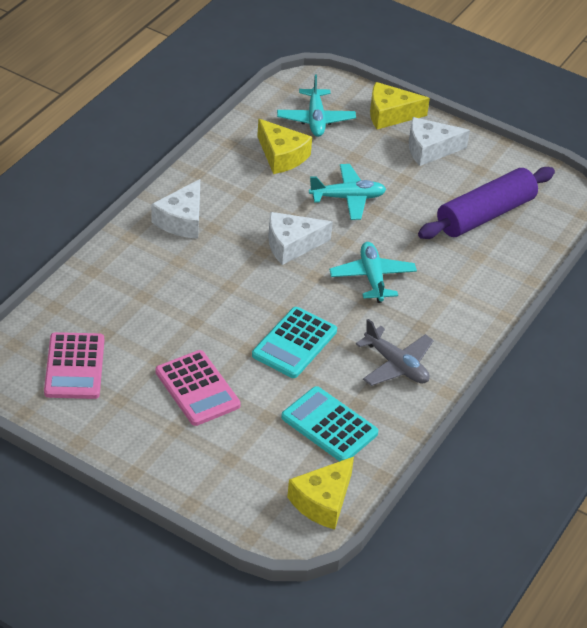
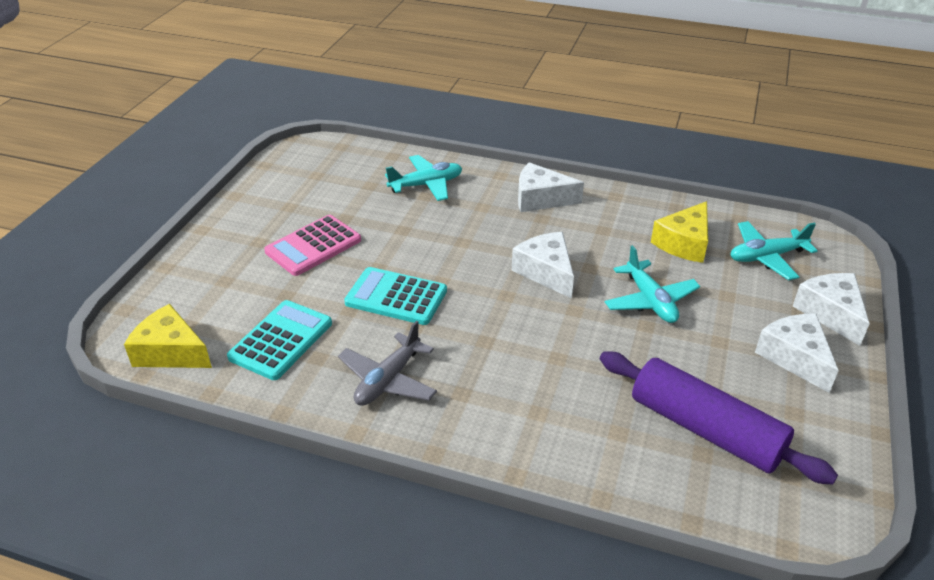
camera: 80 degrees right, 5 degrees down
pink calculator [44,332,104,399] -> none
turquoise plane [329,242,417,303] -> turquoise plane moved to [385,155,462,201]
yellow cheese [370,82,430,129] -> white cheese [793,273,870,346]

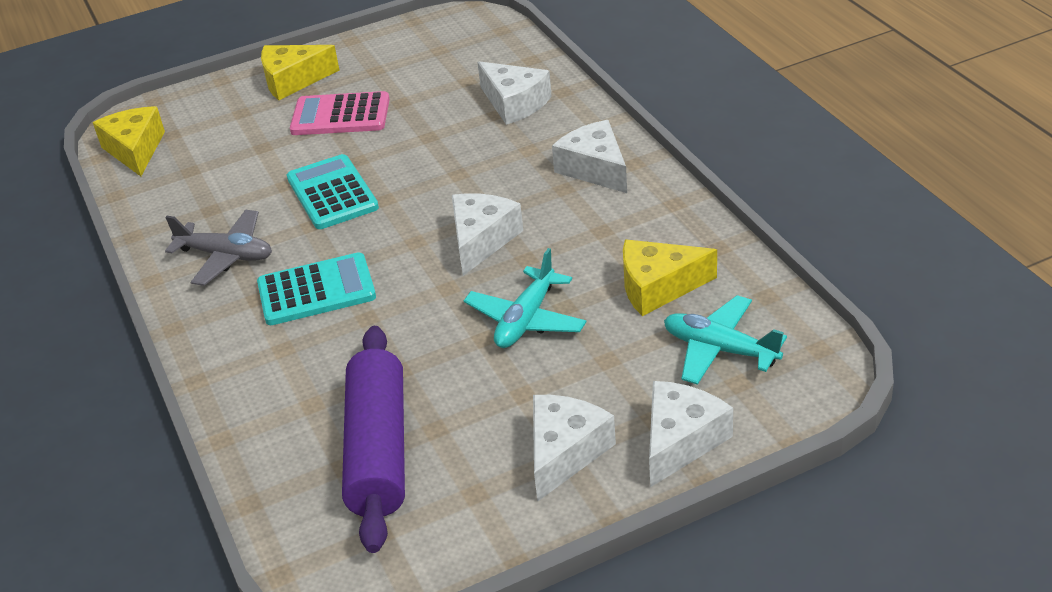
camera: 50 degrees right, 0 degrees up
turquoise calculator [227,300,332,380] -> turquoise calculator moved to [257,252,376,325]
grey plane [338,321,437,406] -> grey plane turned 150 degrees counterclockwise [165,210,272,286]
turquoise plane [385,155,462,201] -> white cheese [477,61,552,125]
none -> yellow cheese [261,45,339,100]

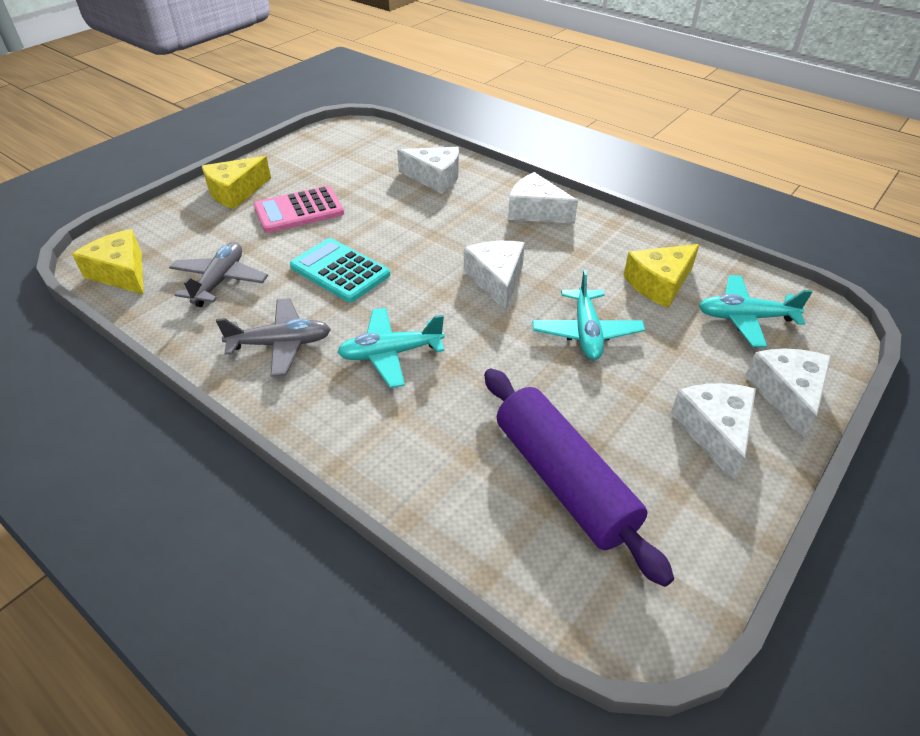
camera: 30 degrees left, 5 degrees up
turquoise calculator [257,252,376,325] -> turquoise plane [337,308,445,388]
none -> grey plane [169,242,268,307]

